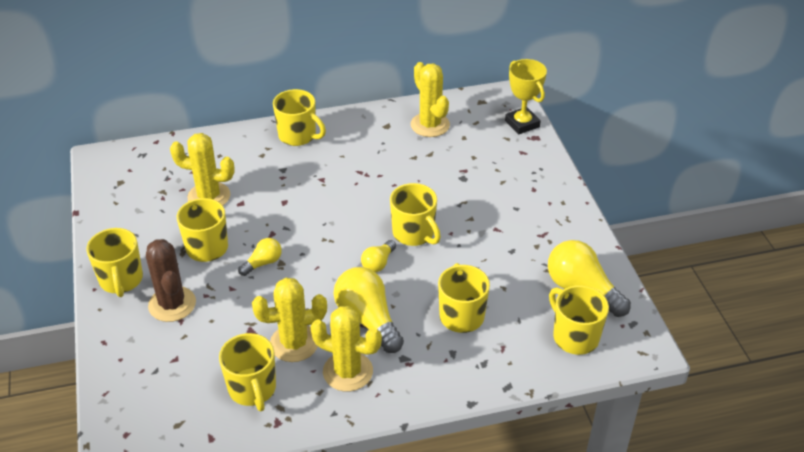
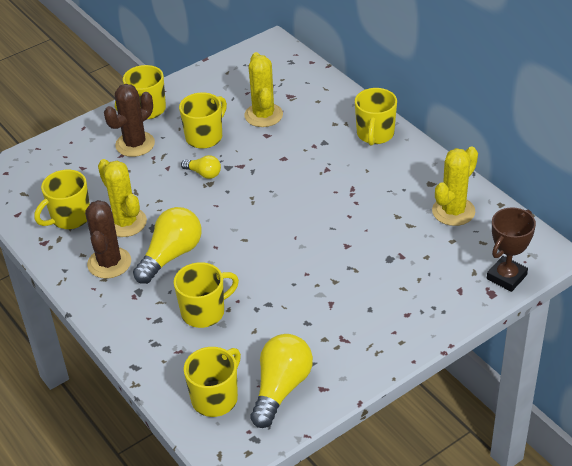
camera: 70 degrees right, 0 degrees up
yellow cactus [310,306,382,392] -> brown cactus [85,200,131,279]
yellow light bulb [361,240,396,273] -> none
yellow mug [390,183,441,246] -> none
yellow trophy [505,59,547,134] -> brown trophy [487,207,536,292]

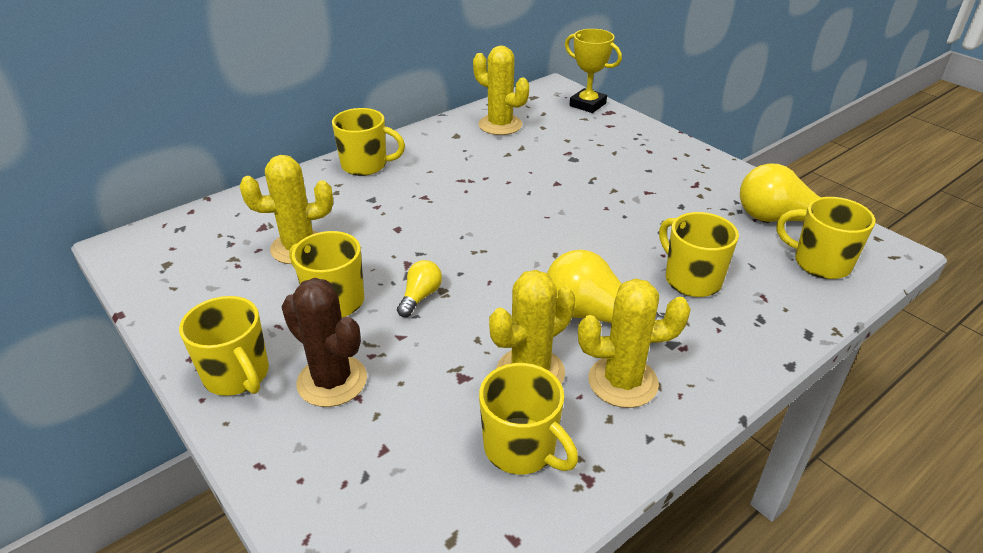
camera: 95 degrees left, 5 degrees down
brown cactus [85,200,131,279] -> yellow cactus [578,278,691,408]
brown trophy [487,207,536,292] -> yellow trophy [565,29,622,113]

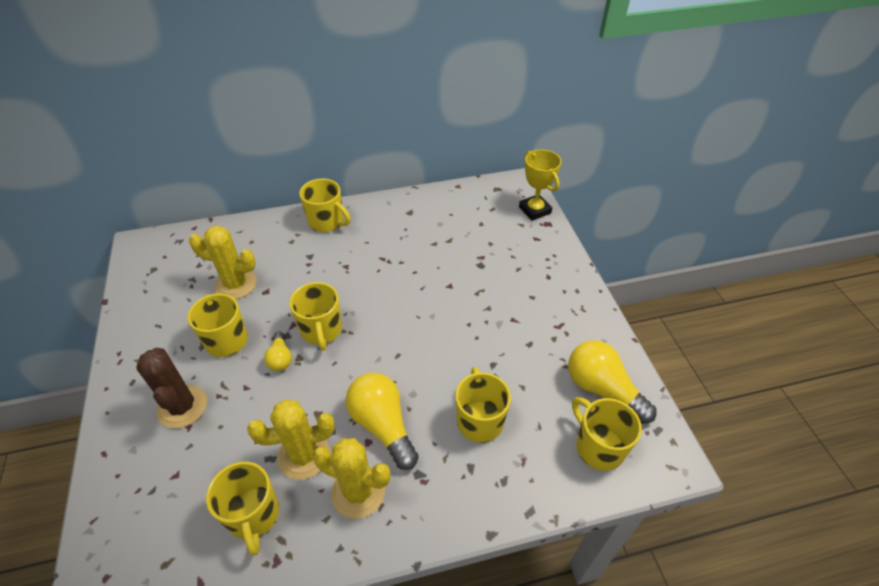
camera: 25 degrees right, 10 degrees up
yellow mug [179,296,269,396] -> yellow mug moved to [289,282,342,351]
yellow light bulb [397,260,442,317] -> yellow light bulb turned 120 degrees clockwise [264,332,292,371]
yellow cactus [473,46,529,135] -> none

